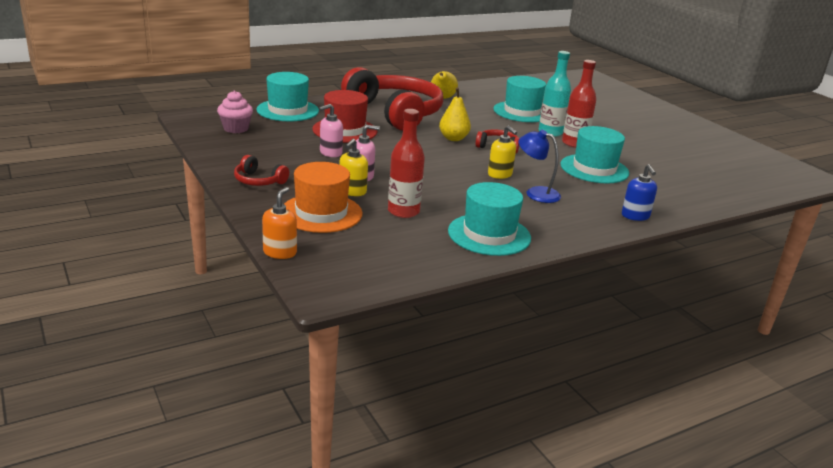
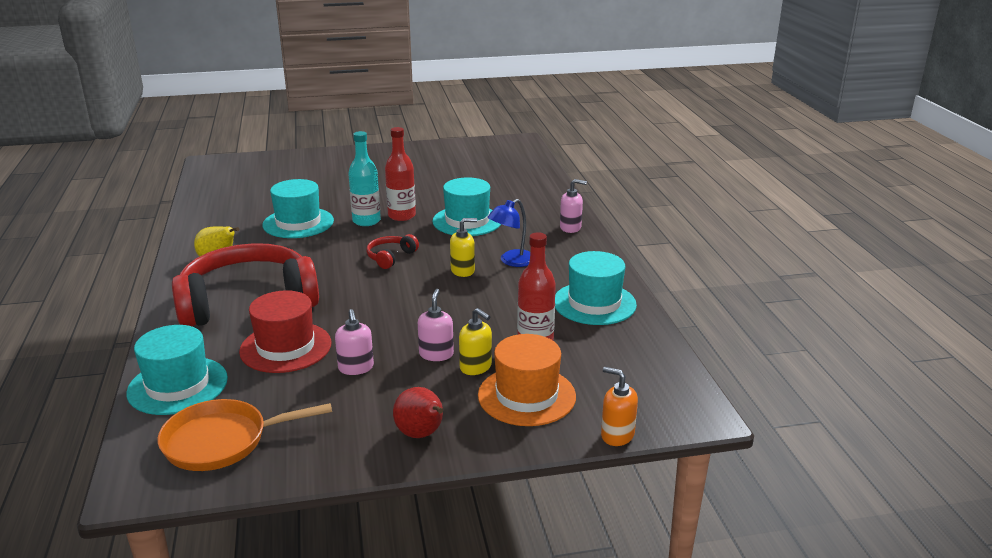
camera: 70 degrees left, 0 degrees up
pink cupcake [217,91,253,133] -> orange pan [158,399,332,471]
red headphones [234,155,289,186] -> red pear [393,387,443,438]
yellow pear [439,87,471,141] -> none
blue soap dispenser [622,164,657,221] -> pink soap dispenser [560,179,587,233]

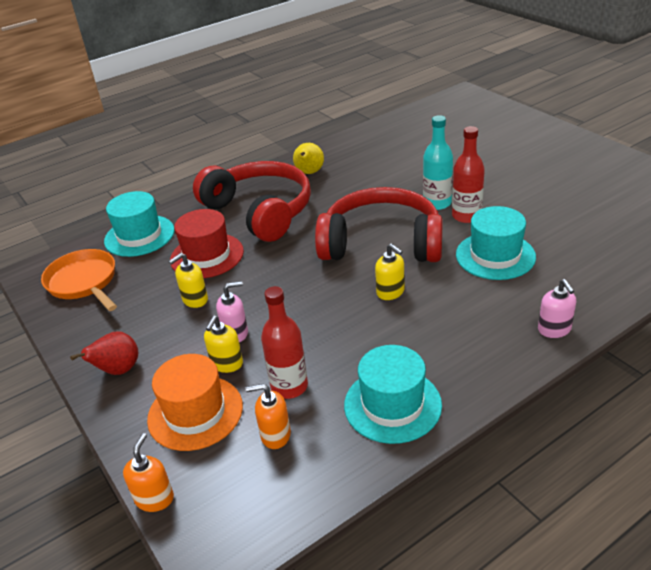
camera: 70 degrees right, 10 degrees up
turquoise hat [263,179,334,238] -> none
pink soap dispenser [335,309,374,375] -> yellow soap dispenser [169,253,208,308]
red headphones [366,234,419,269] -> red headphones [315,187,443,262], size x2.46
blue lamp [488,199,530,267] -> none
none -> orange soap dispenser [246,384,291,449]

